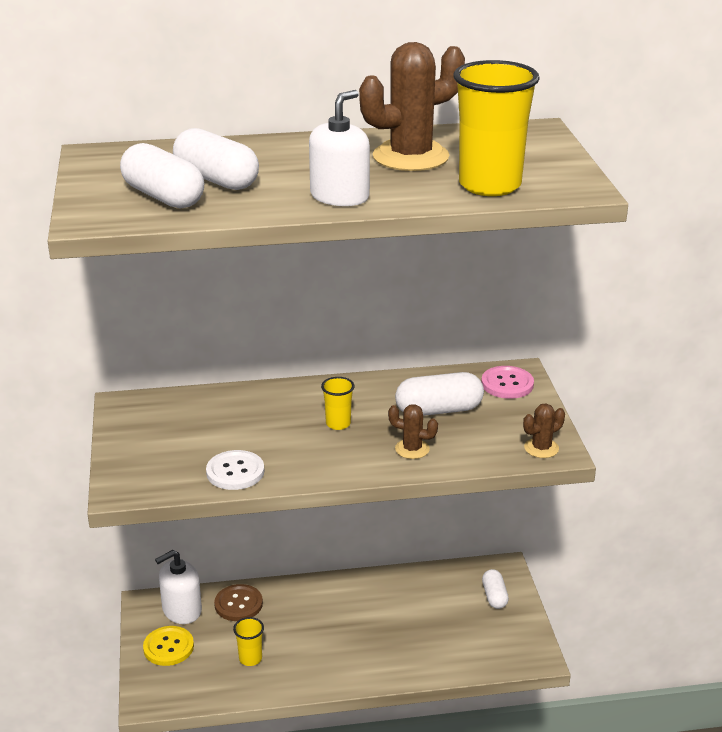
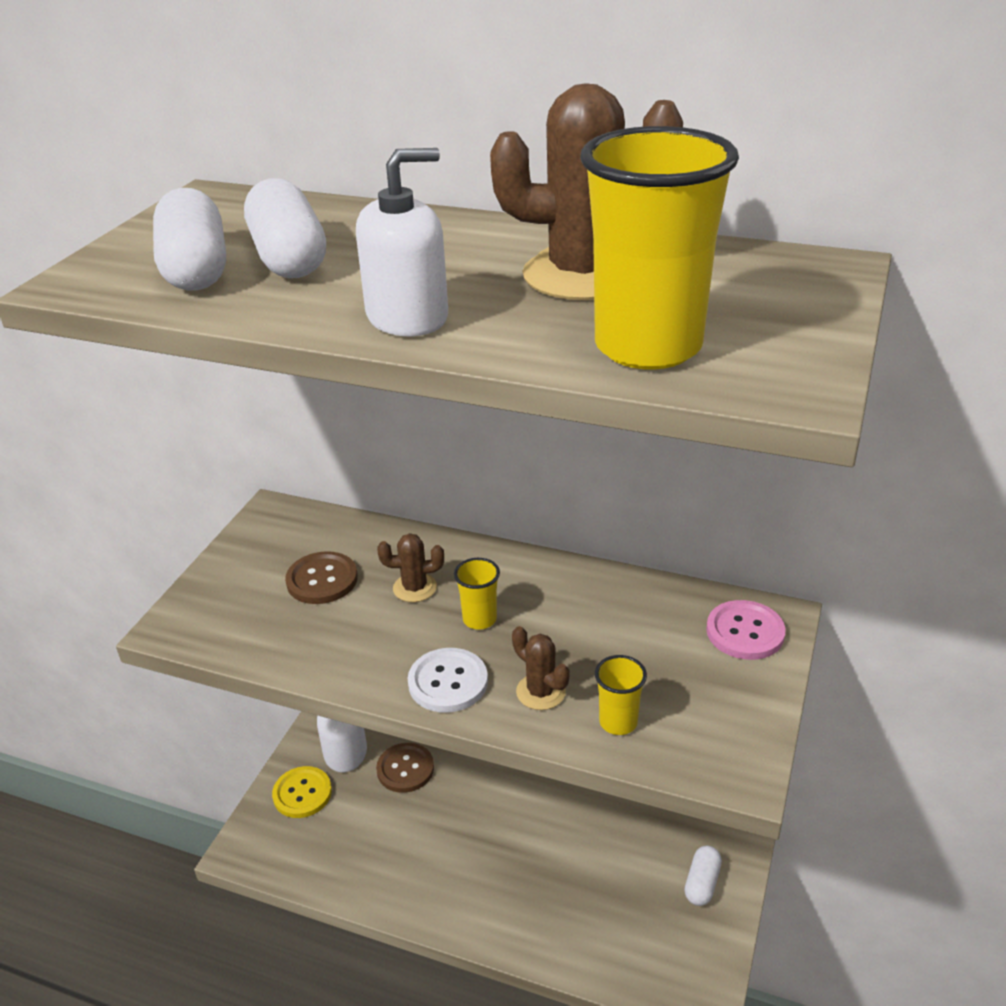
camera: 30 degrees right, 5 degrees up
white button [206,450,264,490] -> white button moved to [408,648,488,713]
yellow cup [233,617,264,666] -> yellow cup moved to [595,655,647,735]
white capsule [395,372,484,416] -> none
brown cactus [523,404,565,458] -> brown cactus moved to [377,533,444,602]
none -> brown button [285,551,358,604]

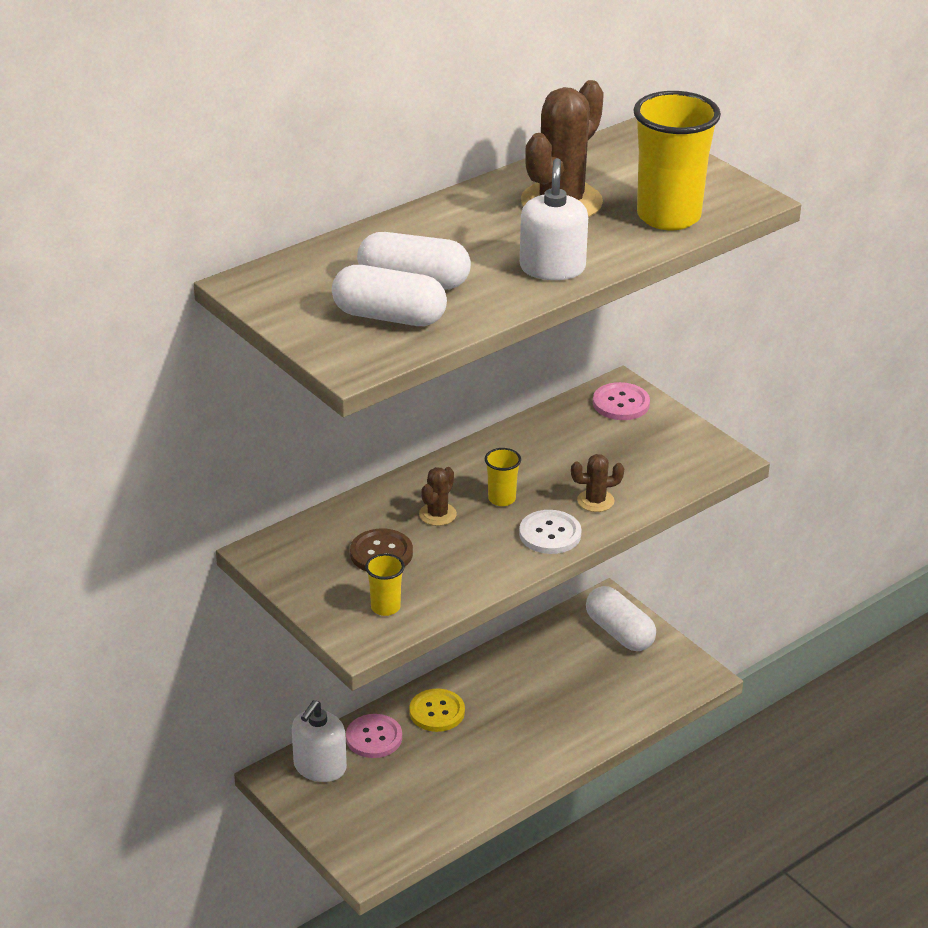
camera: 60 degrees left, 0 degrees up
yellow button [272,766,332,818] -> yellow button moved to [409,689,465,732]
brown button [376,743,434,793] -> pink button [346,714,402,758]
yellow cup [595,655,647,735] -> yellow cup moved to [365,553,405,616]
white capsule [685,846,722,906] -> white capsule [586,586,656,651], size x1.65

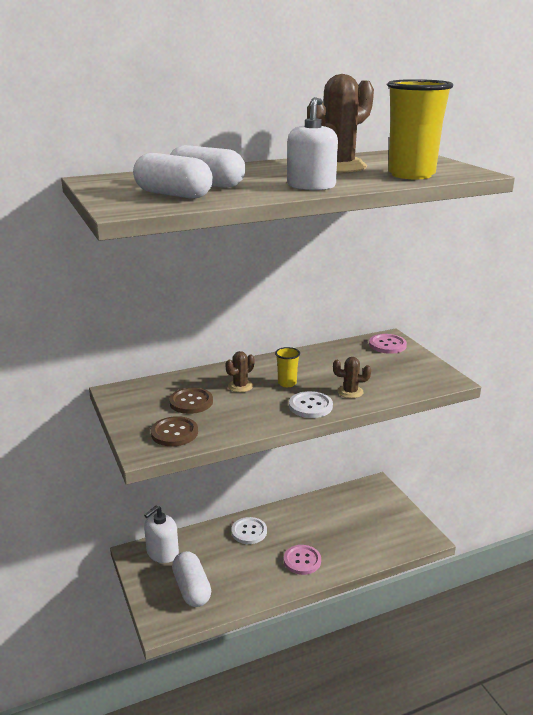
camera: 15 degrees right, 10 degrees down
pink button [346,714,402,758] -> pink button moved to [284,545,321,575]
yellow cup [365,553,405,616] -> brown button [151,416,198,446]
yellow button [409,689,465,732] -> white button [231,517,267,544]
white capsule [586,586,656,651] -> white capsule moved to [172,551,211,607]

